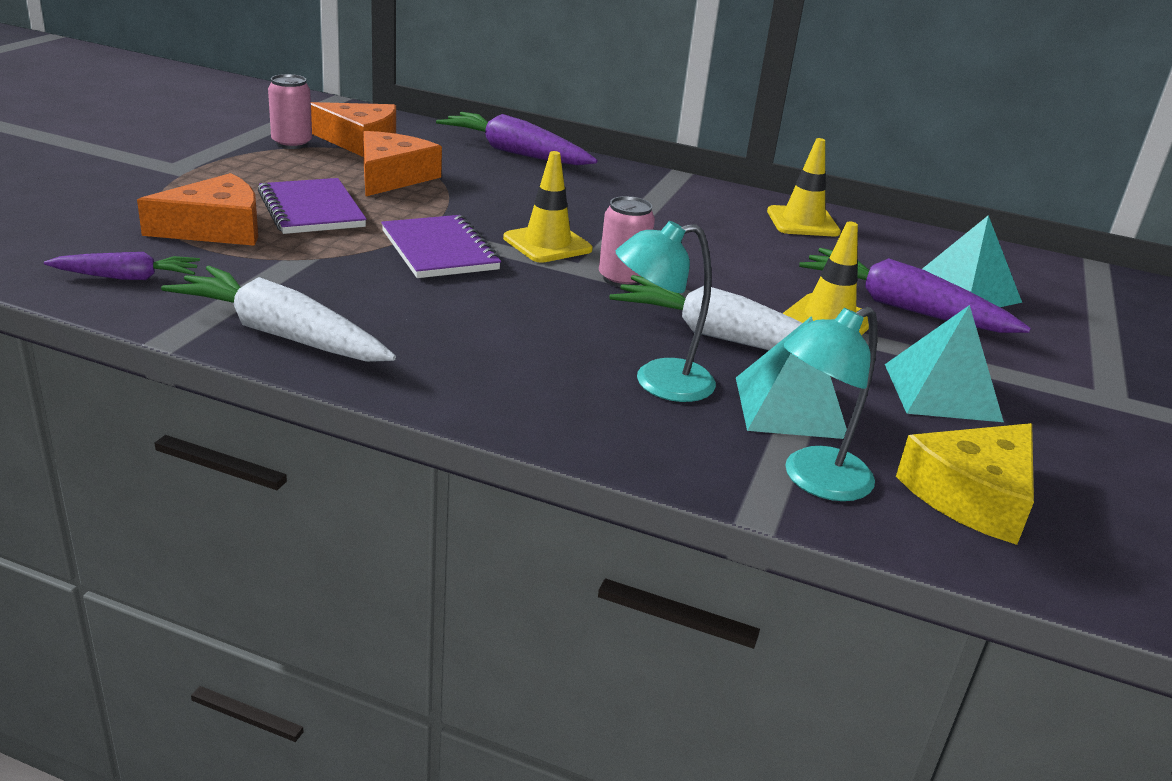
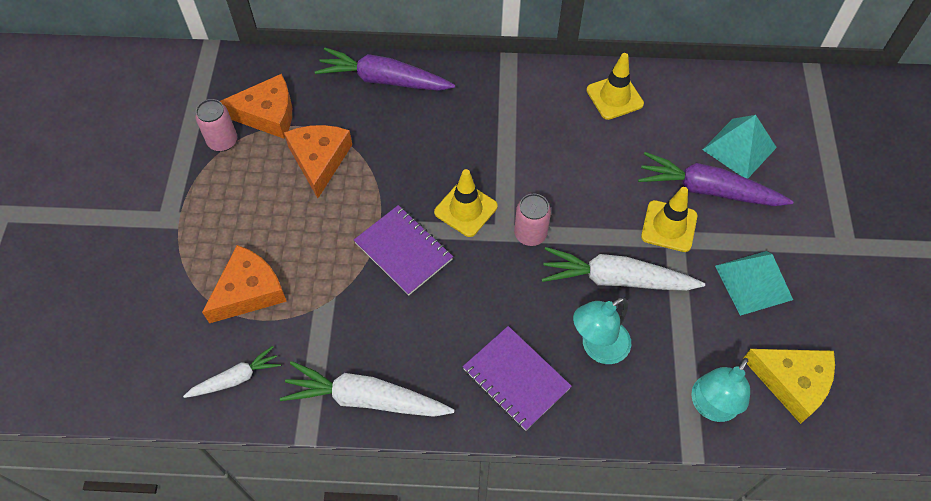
camera: 15 degrees left, 30 degrees up
purple carrot [44,252,200,280] -> white carrot [183,346,281,398]
purple notebook [258,178,367,234] -> purple notebook moved to [463,326,572,431]
turquoise pyramid [736,316,847,439] -> none
yellow cheese [896,423,1034,545] -> yellow cheese turned 90 degrees counterclockwise [743,349,835,424]

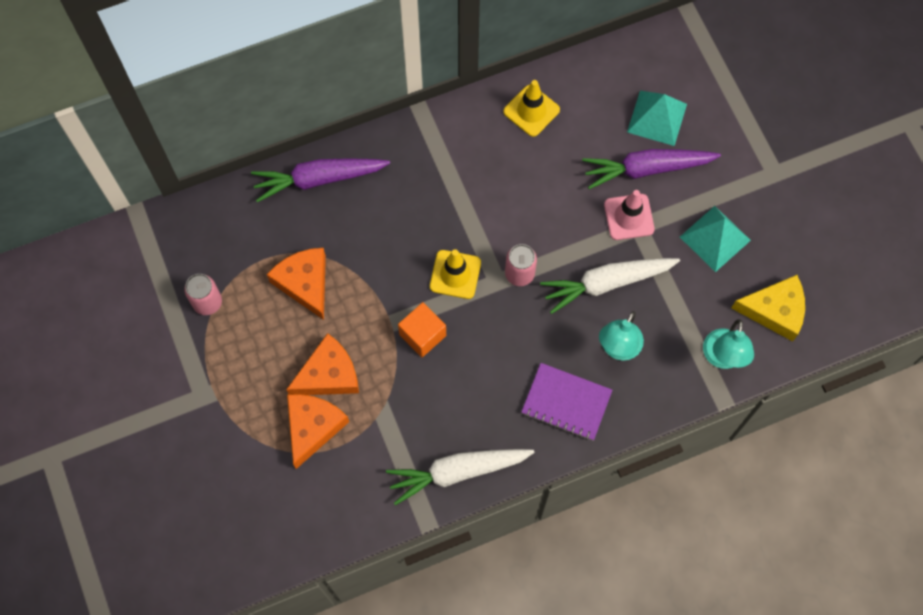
camera: 25 degrees left, 10 degrees up
white carrot [183,346,281,398] -> none
orange cheese [220,74,292,139] -> orange cheese moved to [286,333,359,395]
purple notebook [354,205,453,296] -> orange cube [398,302,446,357]
yellow traffic cone [641,187,697,252] -> pink traffic cone [604,190,655,240]

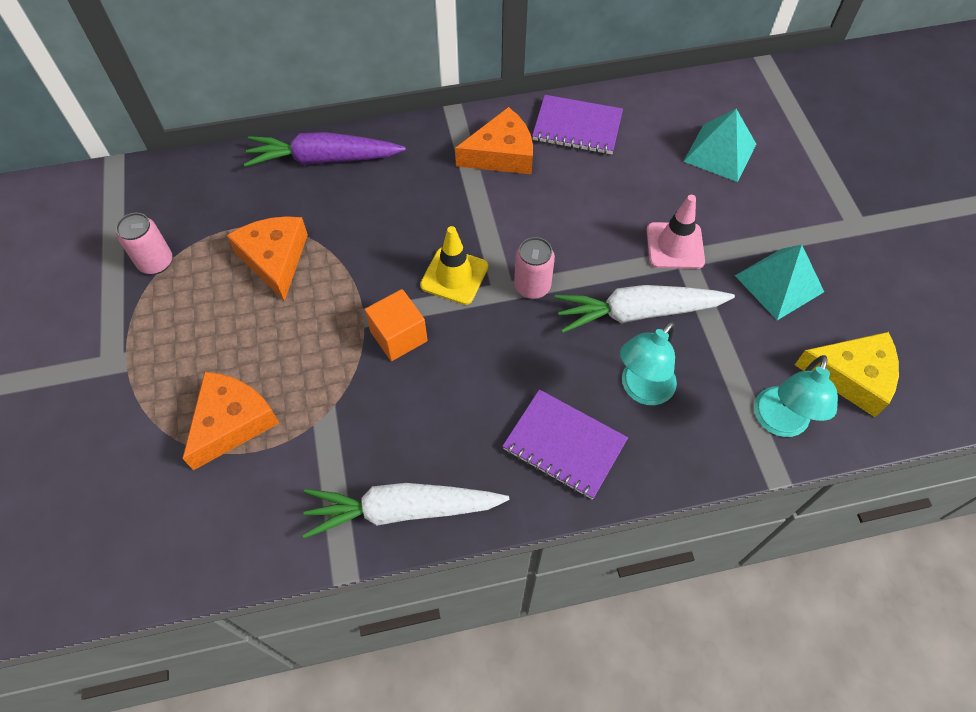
camera: 10 degrees right, 10 degrees down
orange cheese [286,333,359,395] -> orange cheese moved to [455,107,533,174]
yellow traffic cone [503,80,560,137] -> purple notebook [532,95,623,154]
purple carrot [582,149,721,189] -> none

